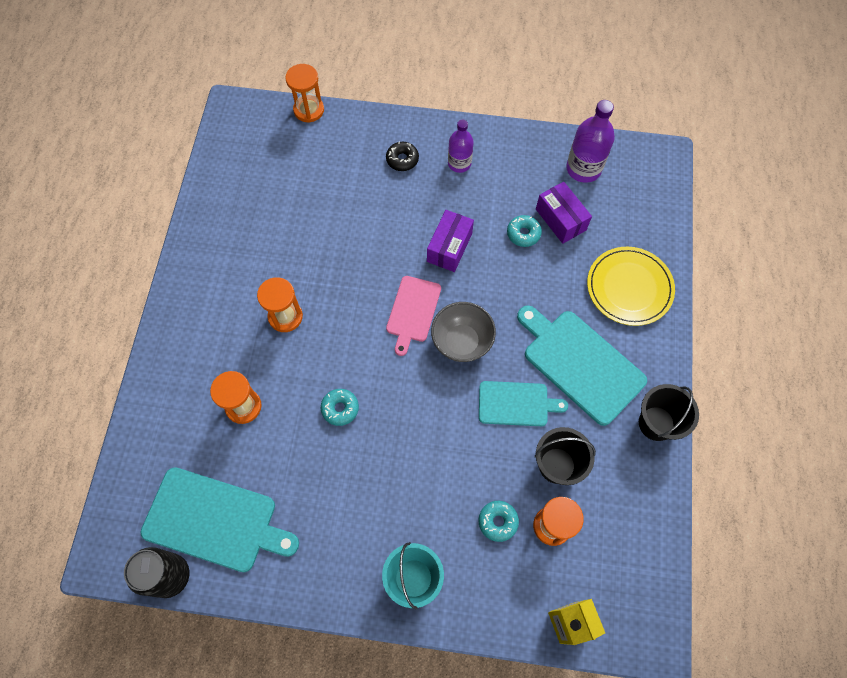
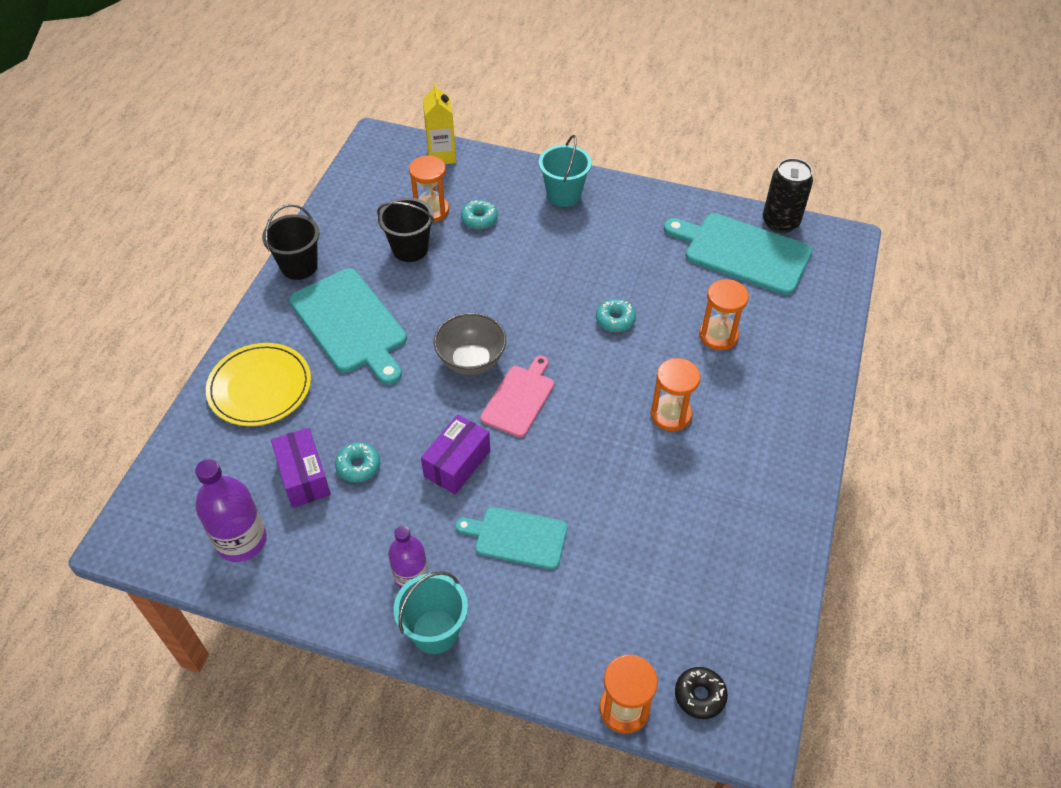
camera: 170 degrees left, 15 degrees down
black donut [386,142,419,171] -> black donut moved to [675,667,728,719]
turquoise cutting board [479,381,568,426] -> turquoise cutting board moved to [455,507,567,570]
none -> turquoise bucket [394,571,468,654]

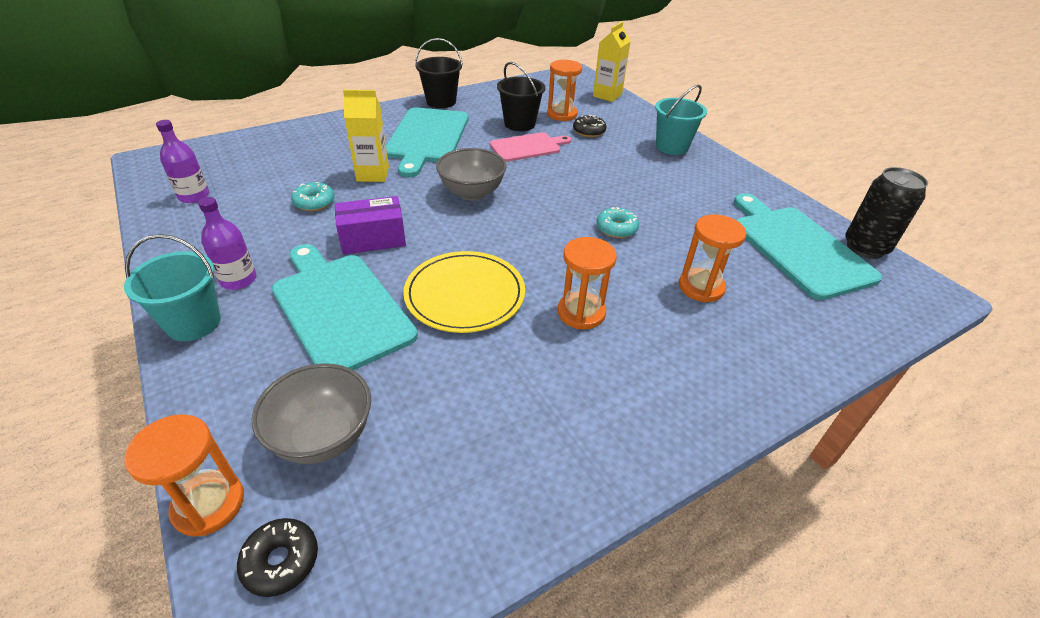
camera: 40 degrees right, 10 degrees down
purple bottle [195,459,267,562] -> purple bottle [156,120,209,203], size x0.66
yellow plate [206,343,311,426] -> yellow plate moved to [403,251,525,333]
purple box [271,428,331,508] -> none
turquoise cutting board [455,507,567,570] -> turquoise cutting board [272,244,418,370], size x1.64
turquoise donut [461,200,498,229] -> black donut [573,115,607,137]
pink cutting board [480,356,554,438] -> pink cutting board moved to [490,132,571,162]
none -> grey bowl [252,363,371,464]
none -> yellow carton [343,90,389,182]

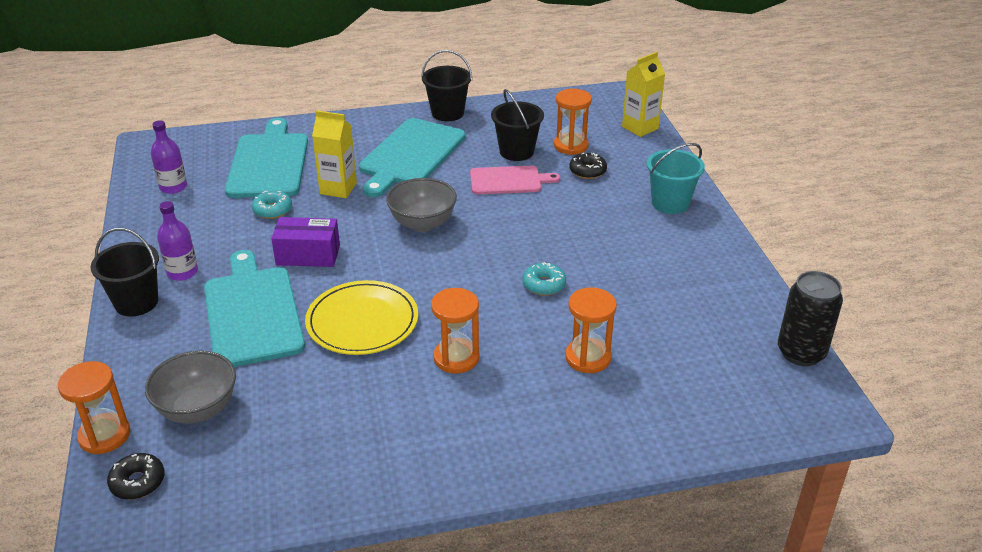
camera: 20 degrees right, 5 degrees down
turquoise bucket [124,234,221,341] -> black bucket [91,228,159,316]
turquoise cutting board [734,193,882,300] -> turquoise cutting board moved to [225,118,308,198]

